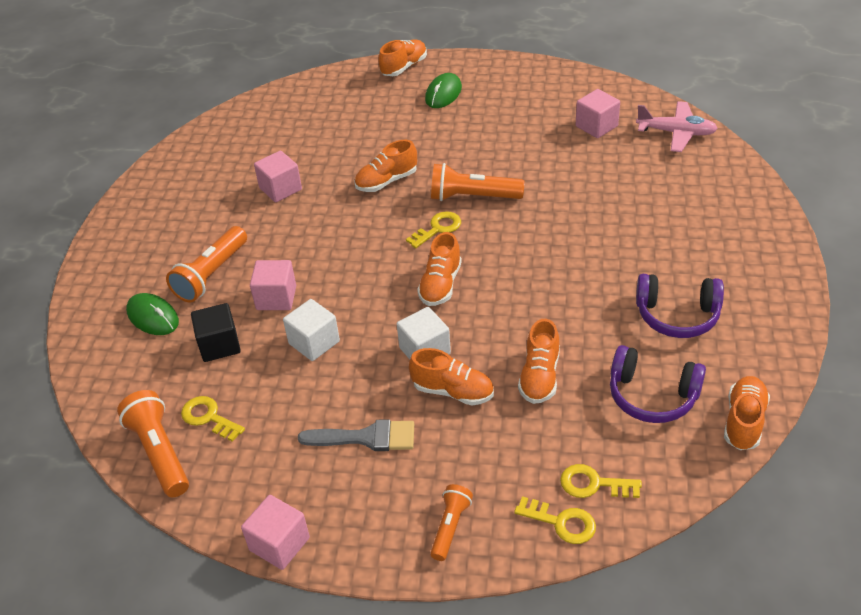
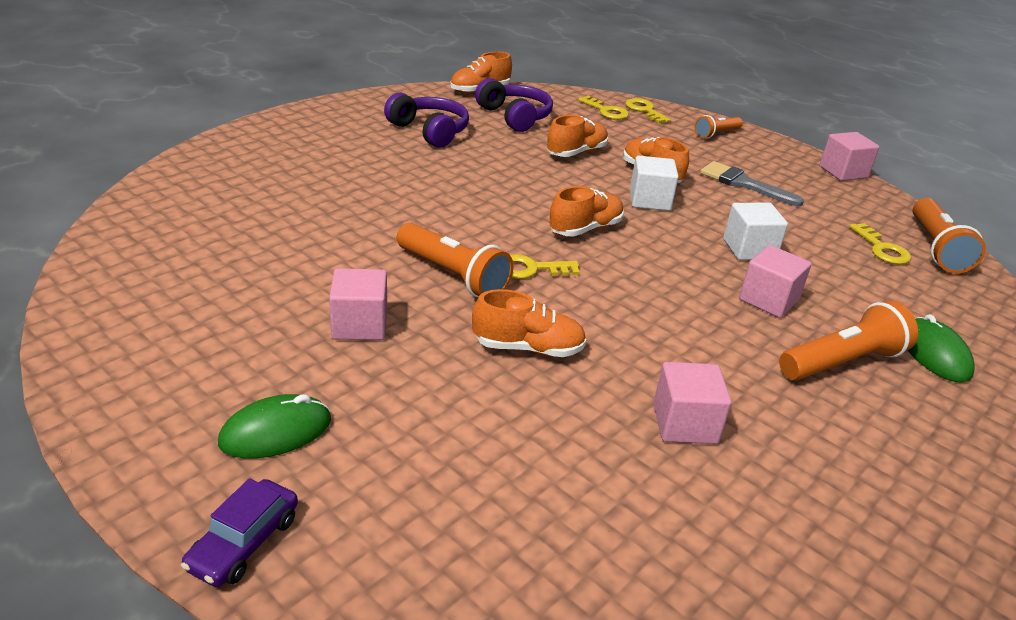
camera: 150 degrees left, 10 degrees down
black cube [191,303,241,362] -> none
orange shoe [378,40,427,76] -> purple car [181,478,298,587]
pink cube [576,89,620,138] -> pink cube moved to [329,268,387,340]
pink plane [636,101,718,152] -> none

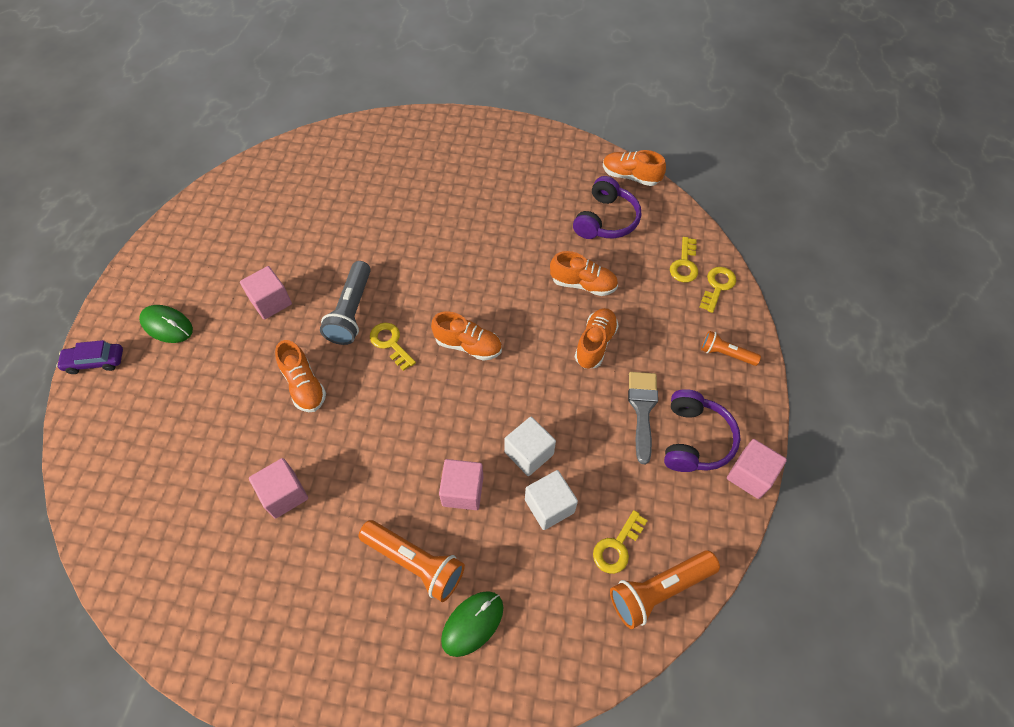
camera: 60 degrees right, 25 degrees up
purple headphones [384,93,469,148] -> purple headphones moved to [664,389,741,472]
orange flashlight [397,223,513,297] -> grey flashlight [320,261,371,345]
white cube [630,156,679,211] -> white cube moved to [525,470,578,530]

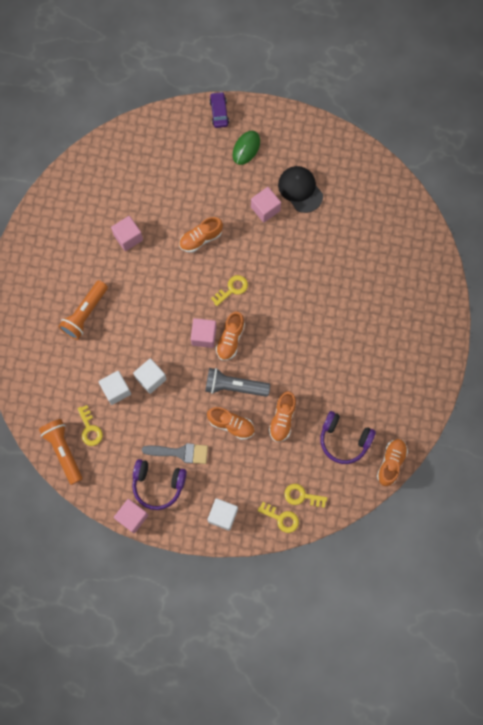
camera: 90 degrees right, 15 degrees up
grey flashlight [320,261,371,345] -> grey flashlight moved to [205,368,270,397]
pink cube [439,459,483,510] -> pink cube moved to [191,318,217,348]
green mouse [441,591,504,657] -> none
yellow key [593,510,648,574] -> yellow key turned 150 degrees counterclockwise [77,405,103,446]
orange flashlight [701,331,761,366] -> white cube [207,498,238,531]
none -> black cap [278,166,323,213]

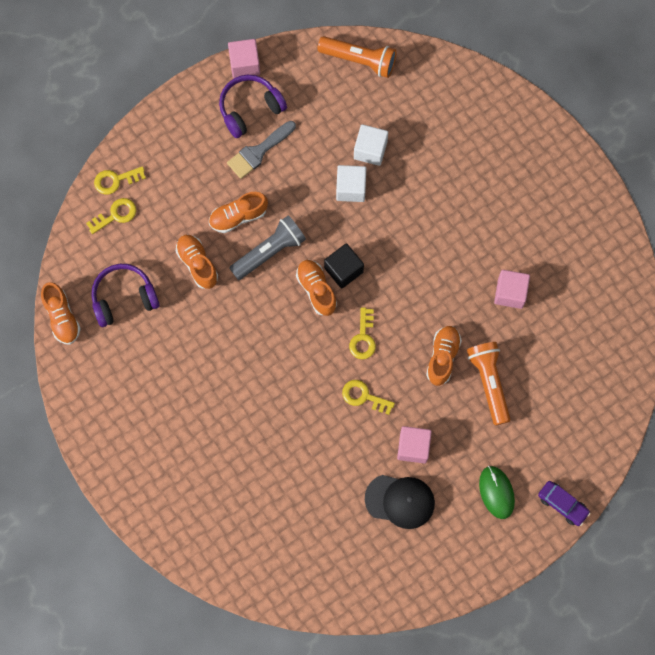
camera: 135 degrees right, 0 degrees up
orange flashlight [58,280,108,340] -> orange flashlight moved to [467,342,510,426]
yellow key [77,405,103,446] -> yellow key moved to [342,380,395,415]
pink cube [191,318,217,348] -> black cube [324,243,364,289]
white cube [207,498,238,531] -> none

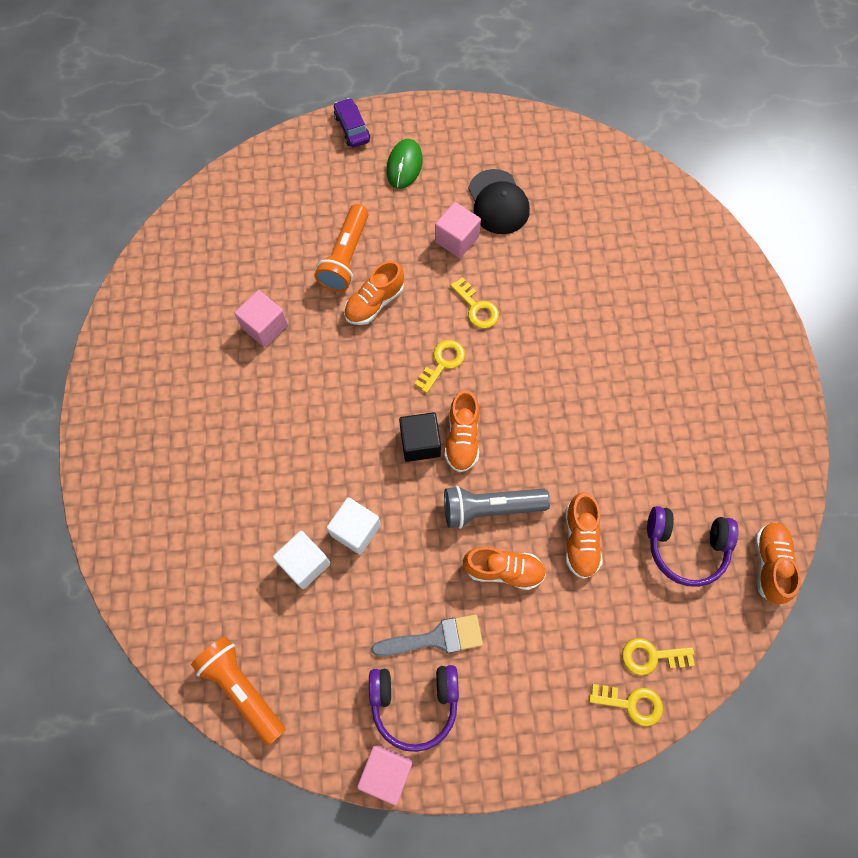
camera: 150 degrees left, 5 degrees down
black cap [365,475,435,529] -> black cap turned 150 degrees counterclockwise [468,169,530,234]

